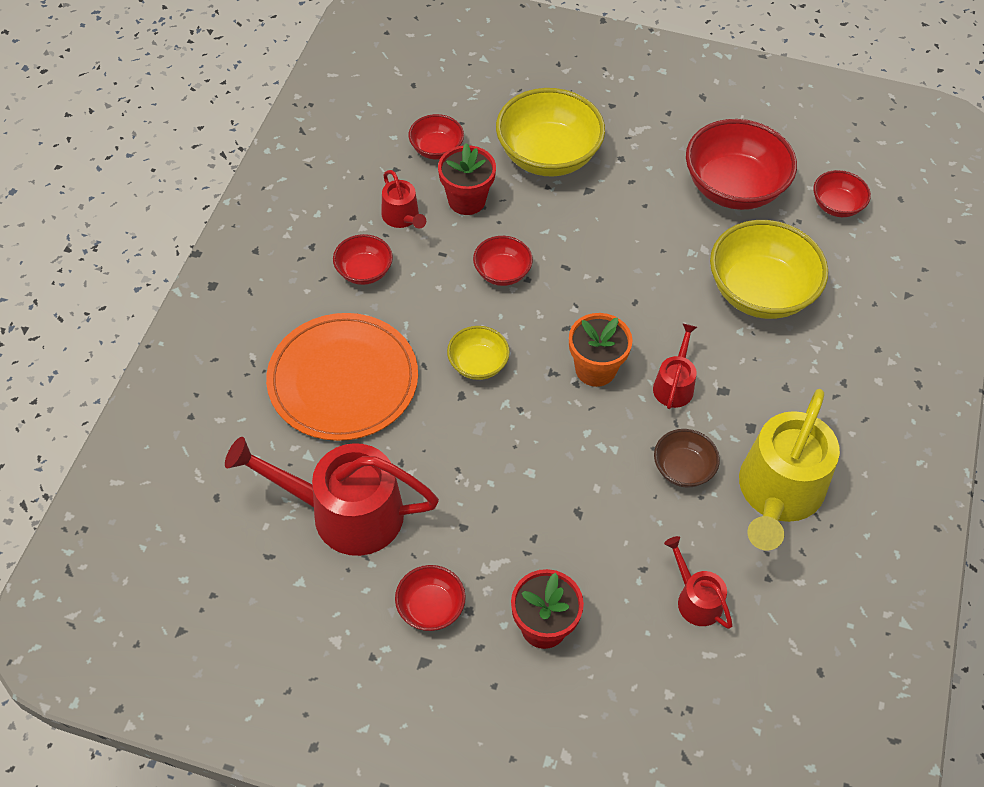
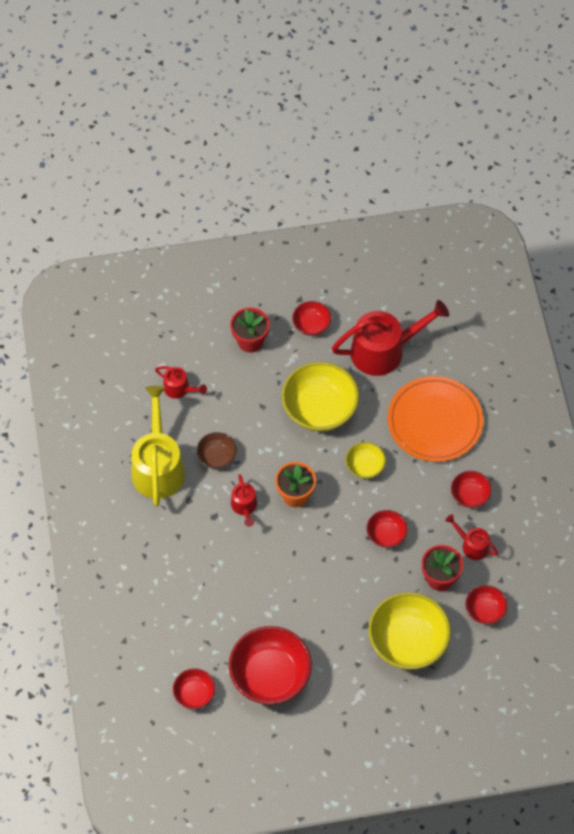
camera: 155 degrees right, 5 degrees up
yellow bowl [710,220,828,319] -> yellow bowl moved to [282,362,359,432]

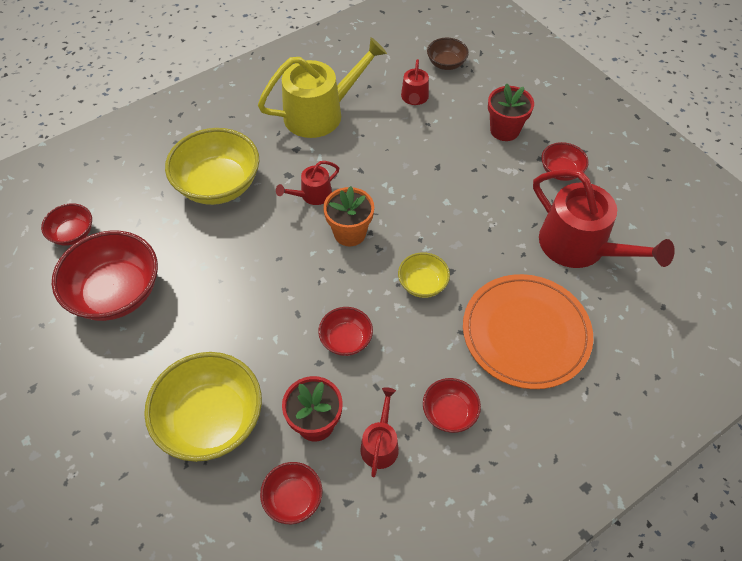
camera: 65 degrees right, 5 degrees down
brown bowl [196,432,237,469] -> brown bowl moved to [427,38,469,70]
yellow bowl [282,362,359,432] -> yellow bowl moved to [165,128,259,205]

